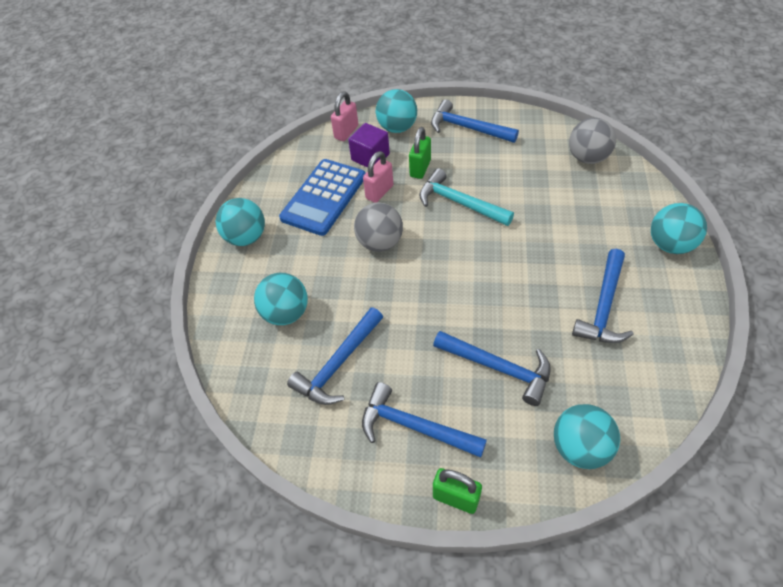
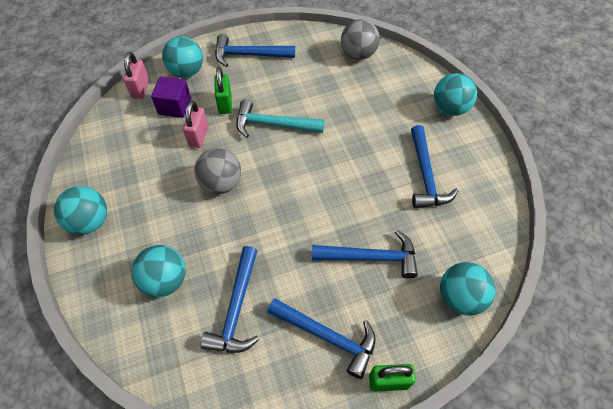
camera: 30 degrees left, 5 degrees up
blue calculator [279,159,366,236] -> none
blue hammer [362,382,487,458] -> blue hammer turned 150 degrees counterclockwise [267,298,376,379]

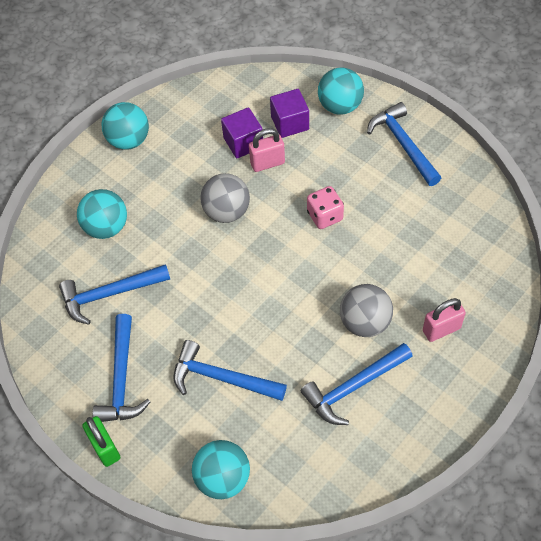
camera: 65 degrees right, 0 degrees up
pink padlock [124,52,149,99] -> pink padlock moved to [423,298,466,342]
green padlock [214,67,232,114] -> none
turquoise hammer [236,100,325,138] -> pink dice [307,186,344,229]
blue hammer [312,230,418,278] -> blue hammer turned 135 degrees clockwise [174,340,287,401]
grey ball [341,19,380,60] -> grey ball moved to [340,284,393,337]
turquoise ball [434,73,477,116] -> none
none -> purple cube [221,108,263,158]

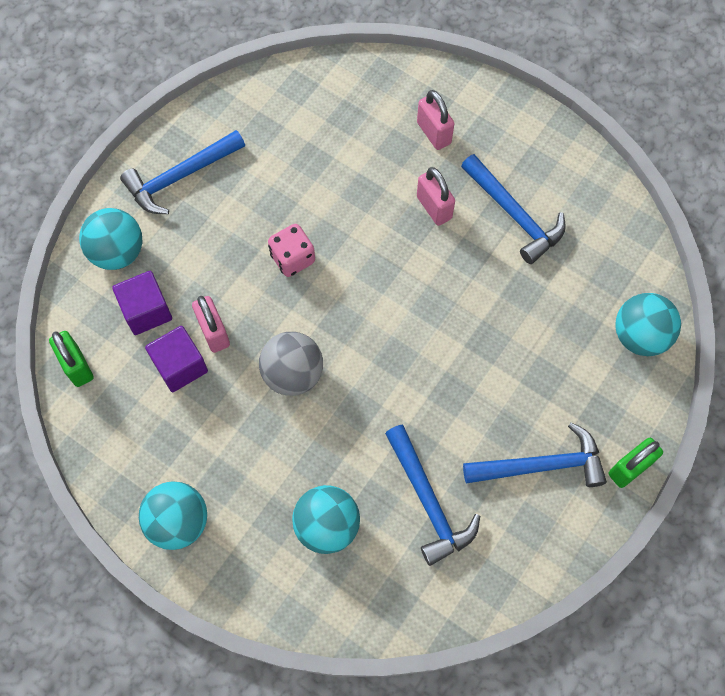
camera: 100 degrees left, 10 degrees up
blue hammer [174,340,287,401] -> none
grey ball [340,284,393,337] -> pink padlock [417,167,455,226]
none -> green padlock [49,331,94,387]

